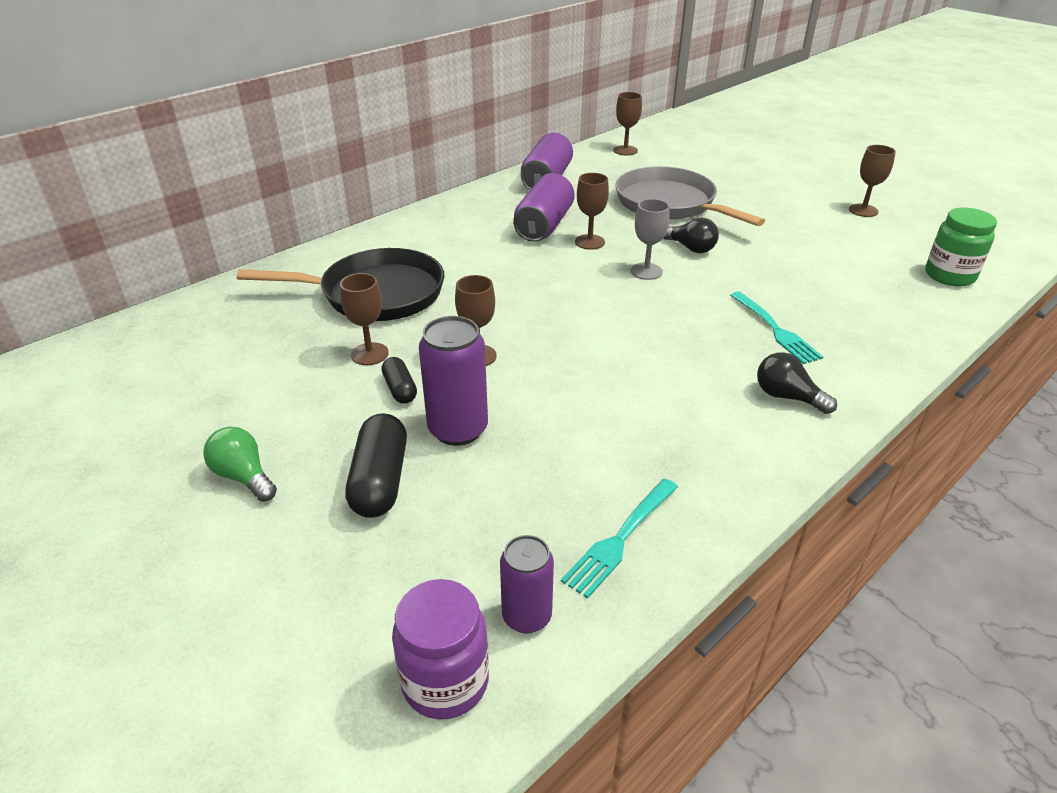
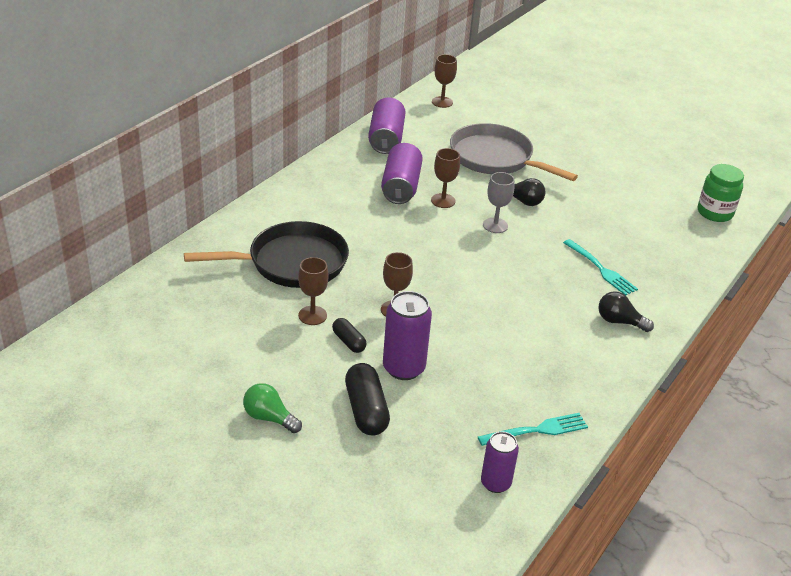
camera: 15 degrees left, 0 degrees up
purple jar [392,579,489,720] -> none
turquoise fork [561,478,678,599] -> turquoise fork turned 135 degrees counterclockwise [478,413,588,446]
brown goblet [849,145,896,217] -> none

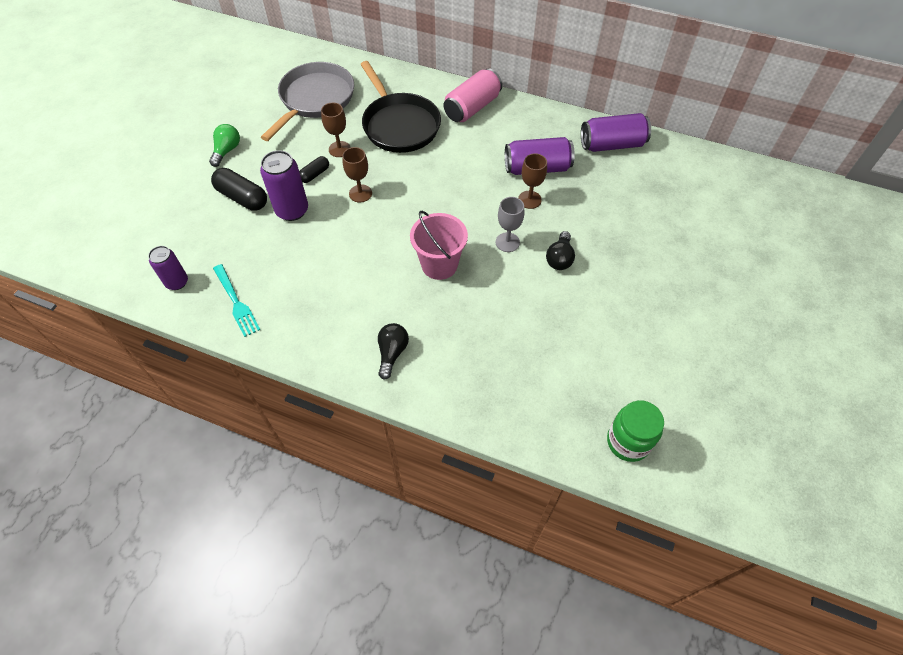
camera: 80 degrees right, 20 degrees up
black capsule [345,363,390,435] -> black capsule turned 60 degrees clockwise [211,168,267,211]
brown goblet [432,54,457,108] -> none
grey pan [450,123,578,181] -> grey pan moved to [261,62,354,141]
turquoise fork [563,239,638,296] -> none
none -> pink bucket [410,211,468,280]
none -> pink can [444,68,502,122]

